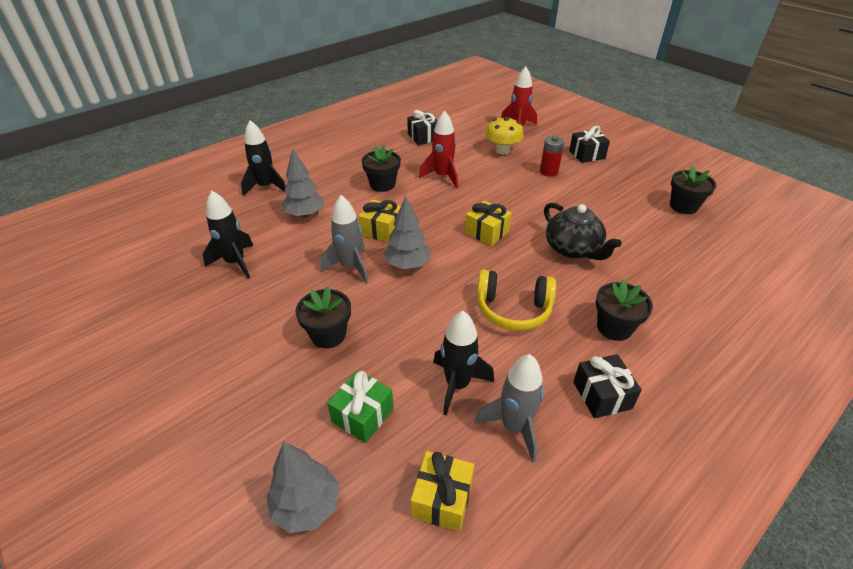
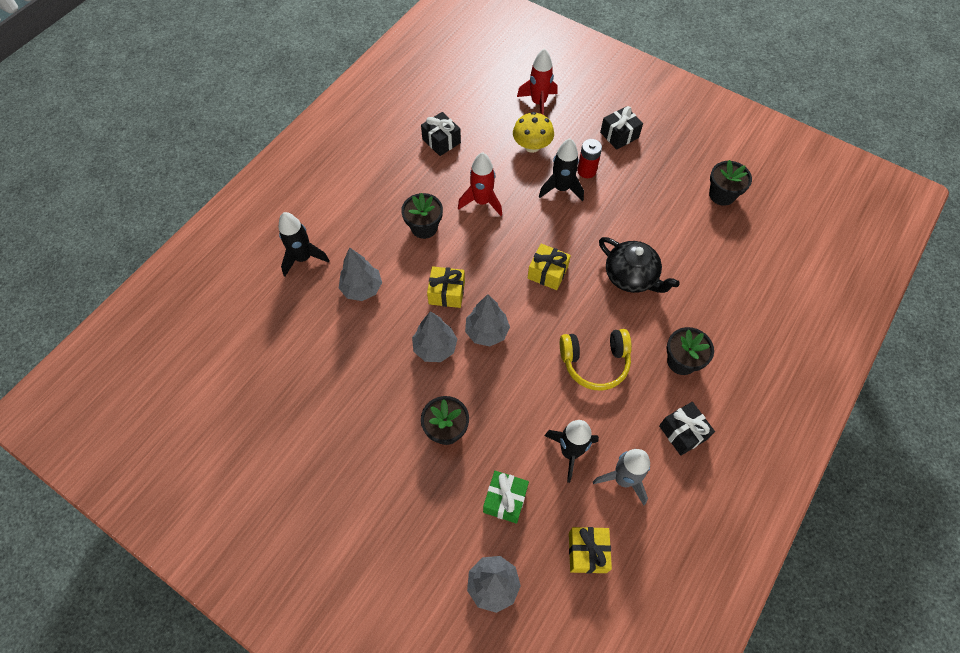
camera: 15 degrees left, 20 degrees up
black rocket [203,191,254,278] -> black rocket moved to [539,138,584,201]
grey rocket [321,195,369,284] -> grey tree [412,311,457,362]

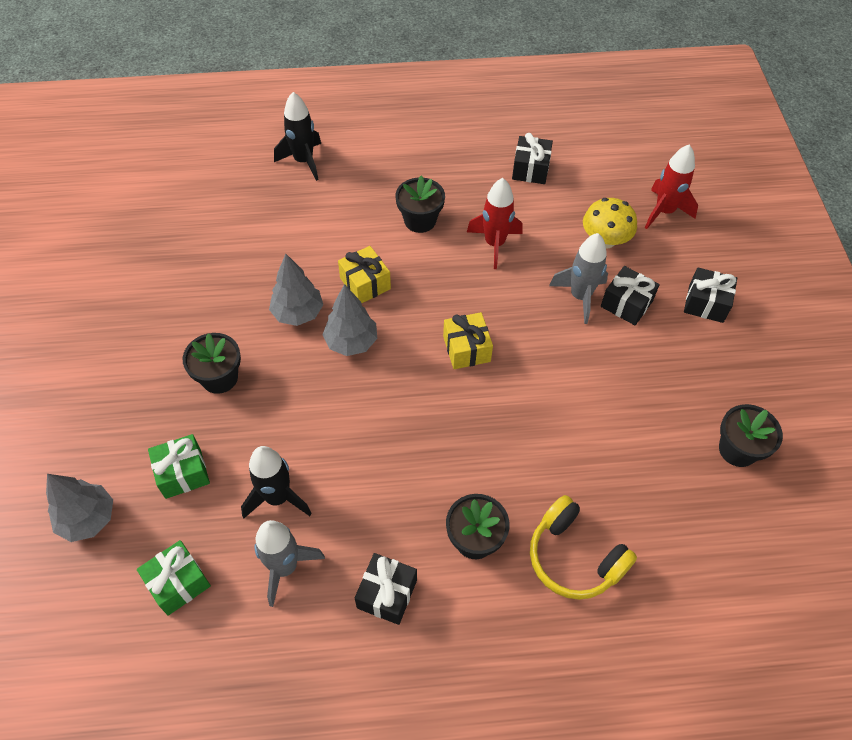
camera: 50 degrees right, 5 degrees down
grey tree [339,247,382,301] -> none
black rocket [539,138,584,201] -> grey rocket [549,233,608,324]
yellow headphones [560,329,632,390] -> yellow headphones moved to [530,495,637,600]
yellow gift [569,527,612,574] -> green gift [137,540,211,616]
red battery [577,139,602,178] -> black gift [601,266,660,325]
black teapot [599,237,680,293] -> none

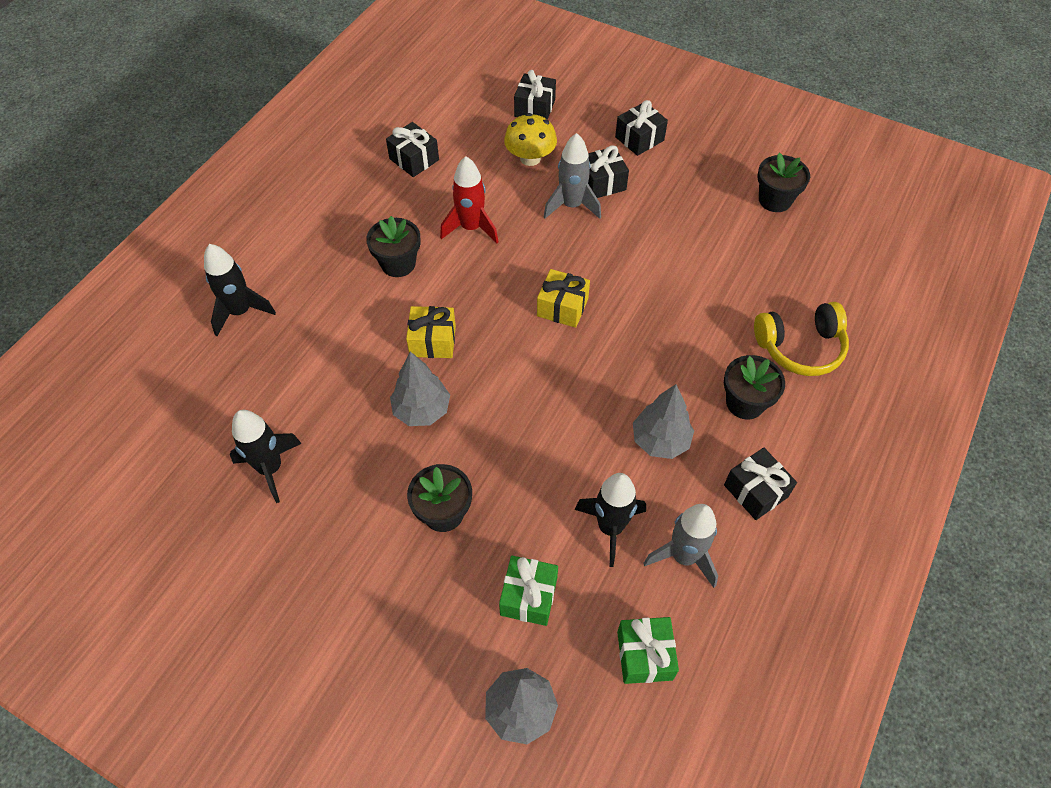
camera: 55 degrees left, 0 degrees up
grey tree [322,284,377,356] -> grey tree moved to [633,384,694,459]
red rocket [645,144,698,229] -> black gift [514,70,556,120]
none -> black rocket [230,410,302,503]

